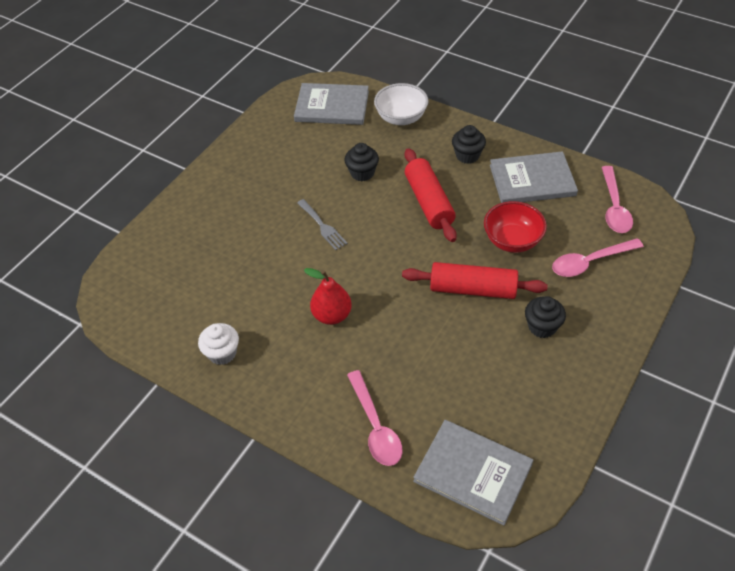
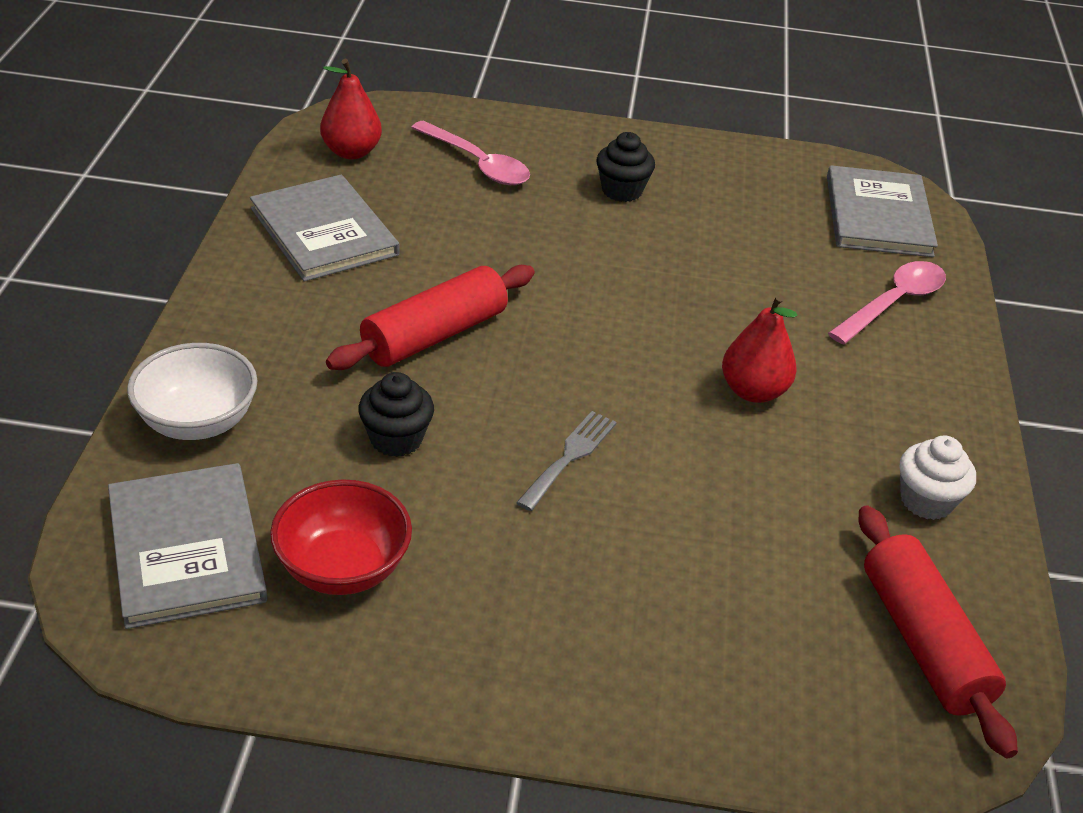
camera: 120 degrees left, 10 degrees down
red rolling pin [402,262,548,299] -> red rolling pin moved to [859,505,1018,758]
black cupcake [452,125,486,164] -> none
red bowl [484,201,547,253] -> red bowl moved to [270,479,412,595]
pink spoon [602,166,633,233] -> red pear [320,59,382,159]

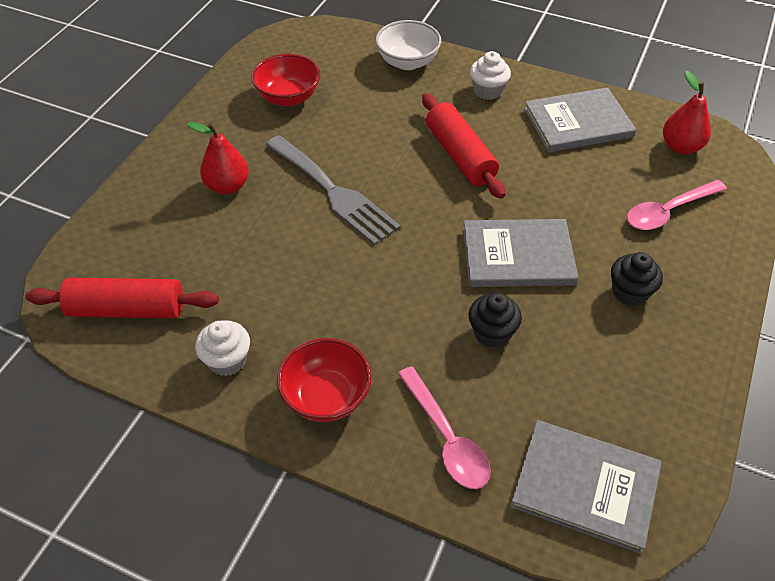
camera: 110 degrees right, 10 degrees up
grey book [108,463,267,629] -> grey book moved to [463,219,578,287]
black cupcake [358,372,434,457] -> black cupcake moved to [468,293,522,348]
grey fork [516,411,617,511] -> grey fork [266,135,401,245], size x1.88
red pear [722,294,798,403] -> red pear moved to [187,122,249,194]
none -> red bowl [277,338,372,422]
none -> white cupcake [470,51,511,100]

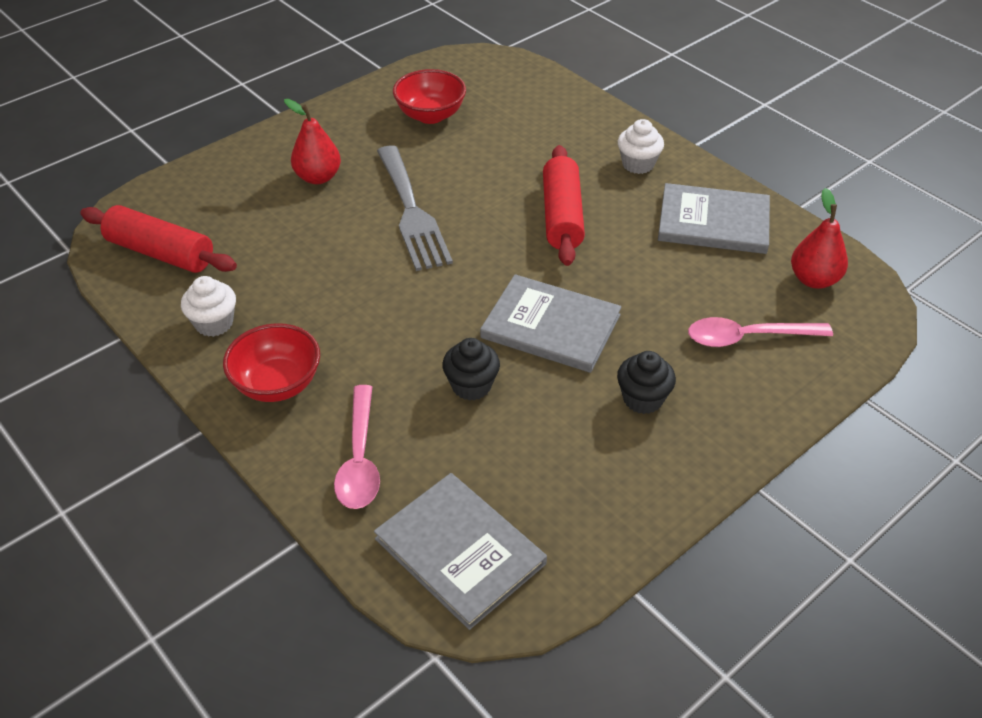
camera: 25 degrees right, 5 degrees down
white bowl [376,20,441,70] -> none

